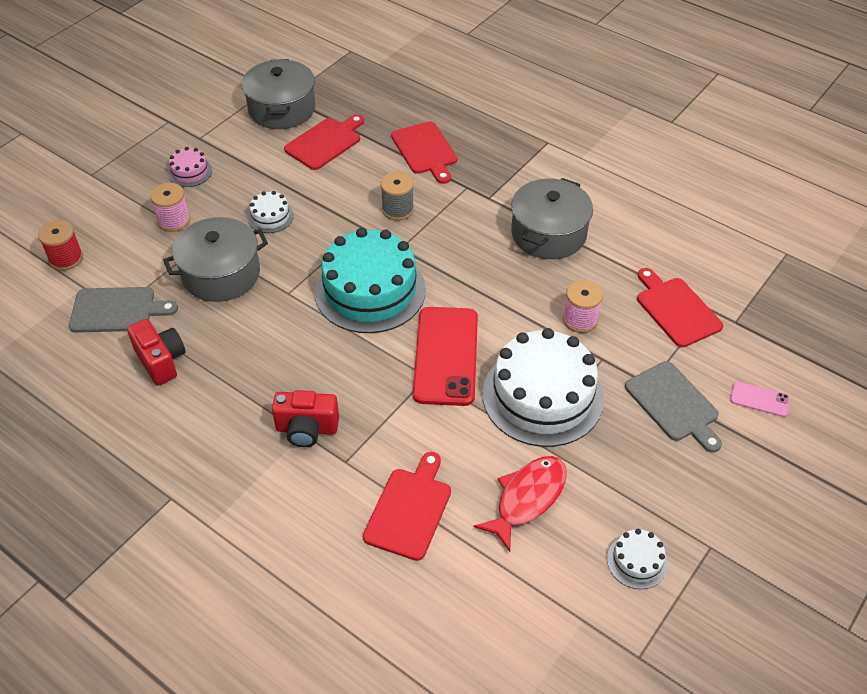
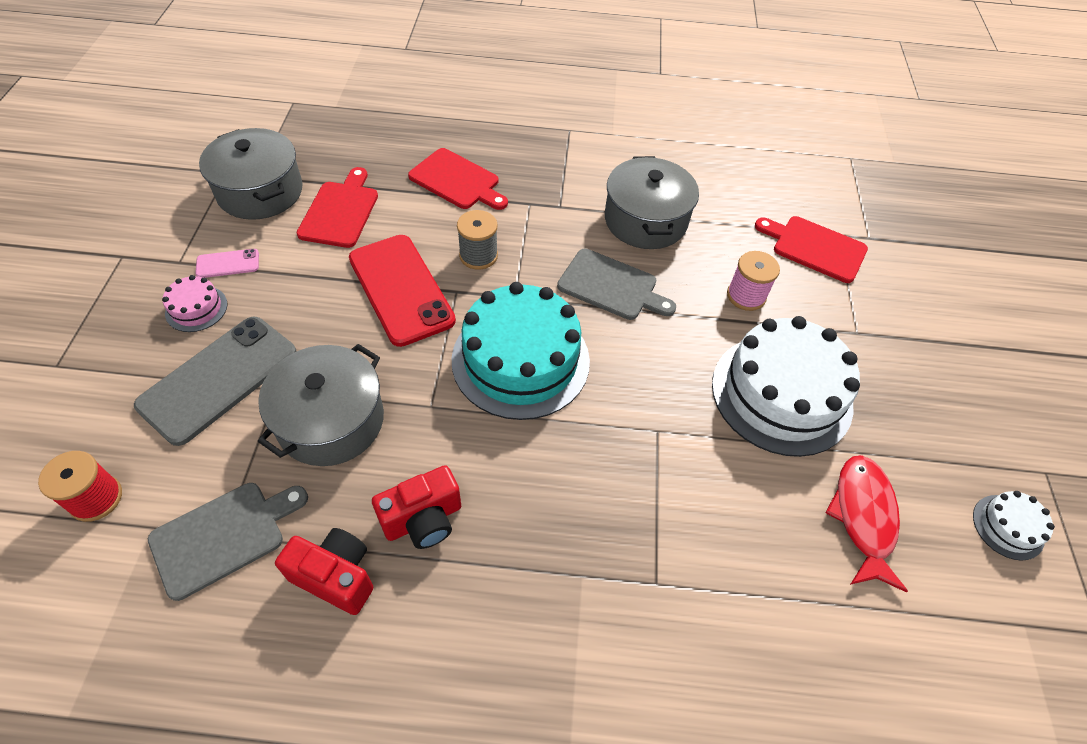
camera: 35 degrees left, 5 degrees up
pink spool [150,183,190,232] -> grey phone [134,317,297,446]
white cake [248,191,294,233] -> none
red camera [272,390,339,447] -> red camera moved to [372,465,461,549]
red cutting board [363,452,451,561] -> none
red phone [413,307,478,406] -> red phone moved to [349,235,456,347]
grey cutting board [625,361,722,453] -> grey cutting board moved to [557,249,676,320]
pink phone [730,381,790,417] -> pink phone moved to [195,249,259,278]

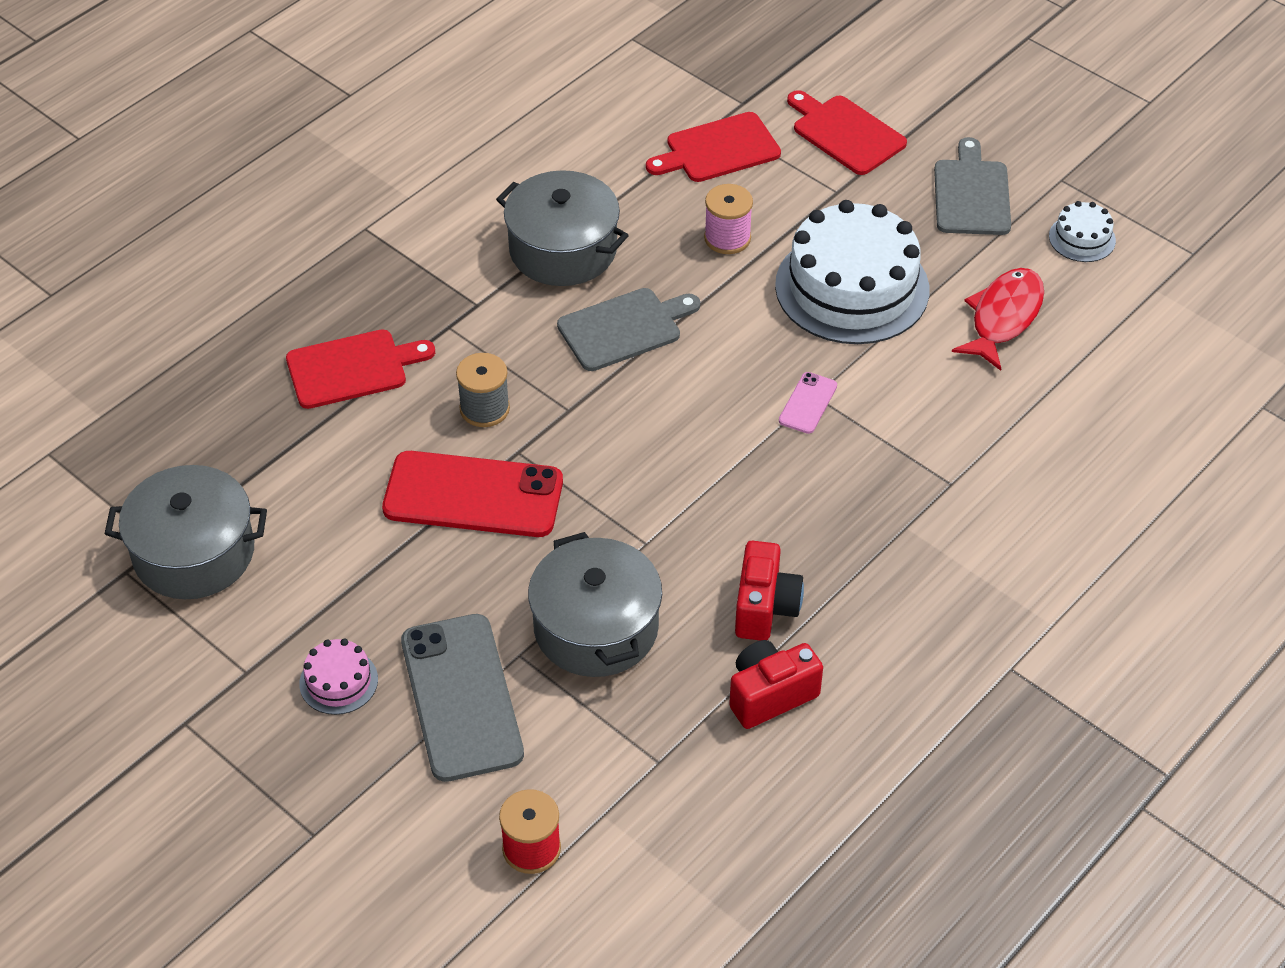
camera: 50 degrees left, 5 degrees down
grey cutting board [148,483,308,601] -> grey cutting board moved to [934,137,1011,235]
pink phone [195,249,259,278] -> pink phone moved to [779,372,837,434]
red cutting board [297,167,378,248] -> red cutting board moved to [787,90,907,175]
turquoise cake [452,282,590,420] -> none
red fish [825,455,908,593] -> red fish turned 75 degrees clockwise [952,268,1044,371]

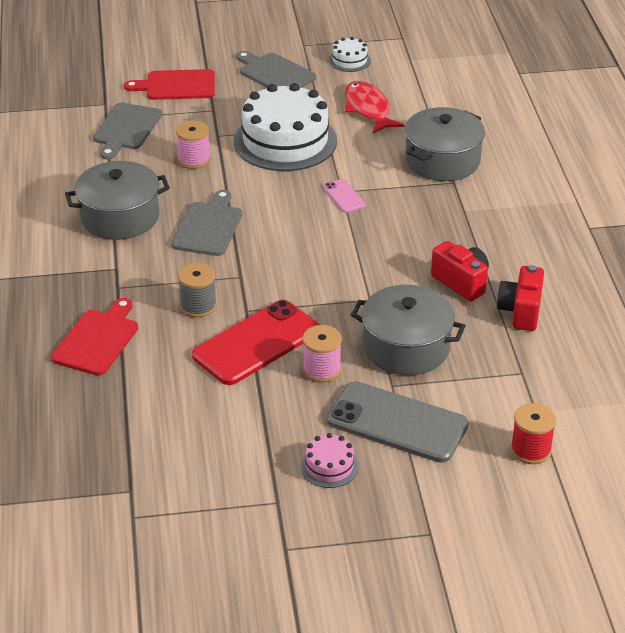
camera: 50 degrees left, 10 degrees down
grey pot [105,465,267,599] -> grey pot moved to [405,107,485,181]
red cutting board [646,112,781,182] -> grey cutting board [93,103,162,160]
none -> pink spool [302,325,342,383]

